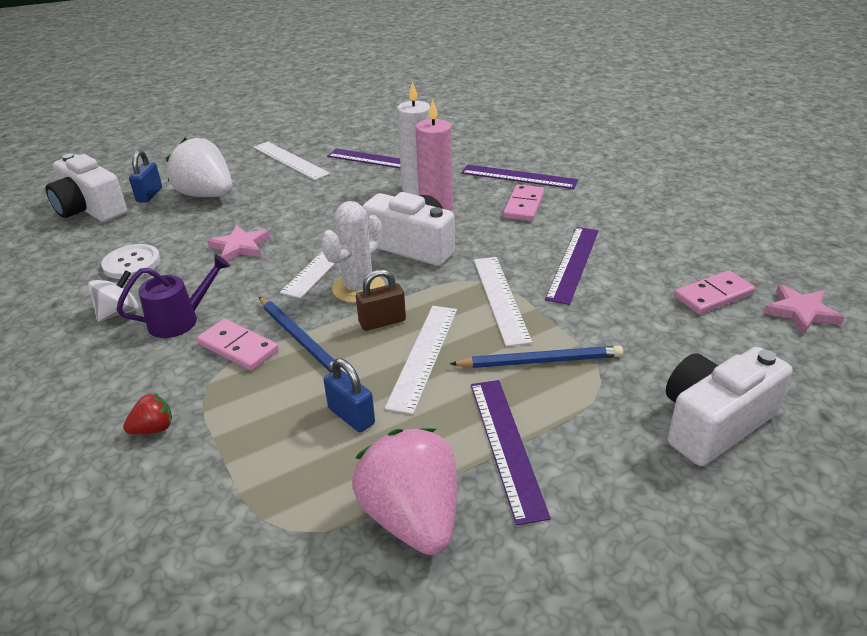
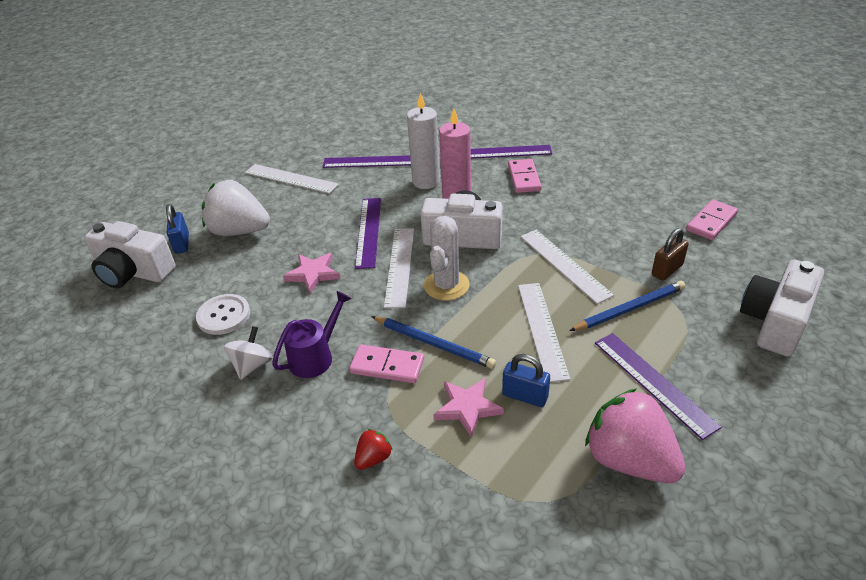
camera: 20 degrees left, 5 degrees up
brown padlock [356,269,406,331] -> brown padlock moved to [652,228,689,280]
purple ruler [545,227,599,305] -> purple ruler moved to [355,198,381,269]
pink star [763,284,845,334] -> pink star moved to [434,378,504,438]

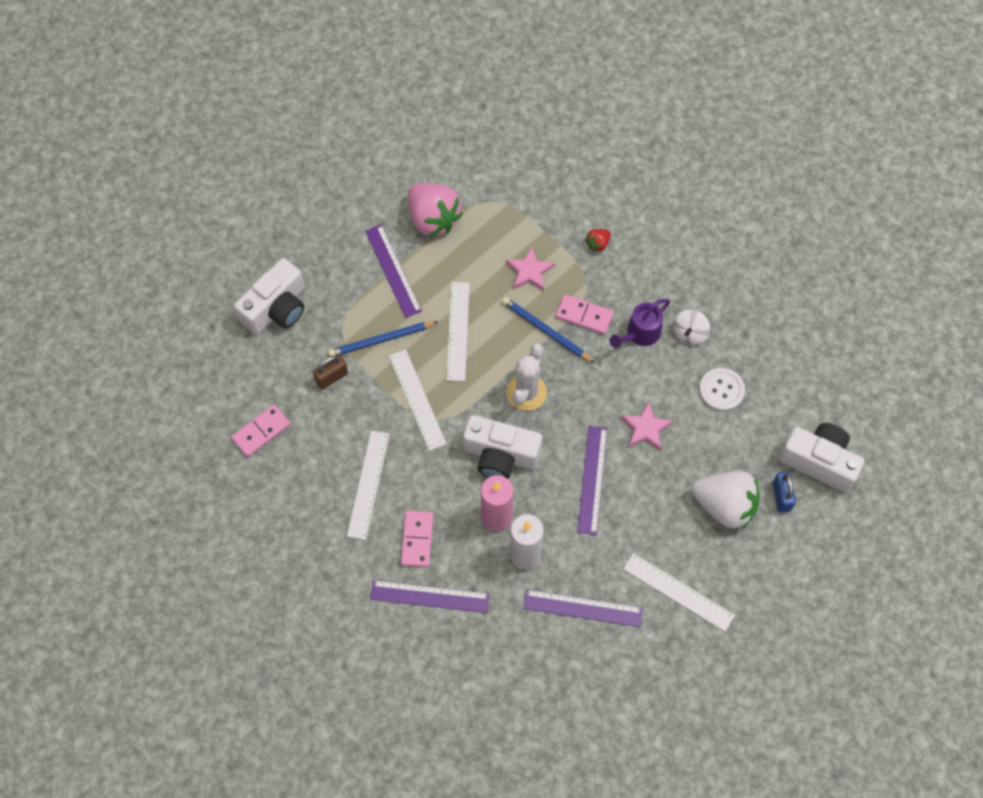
camera: 175 degrees left, 25 degrees up
white ruler [384,228,414,308] -> white ruler moved to [347,430,390,540]
blue padlock [502,354,550,407] -> none

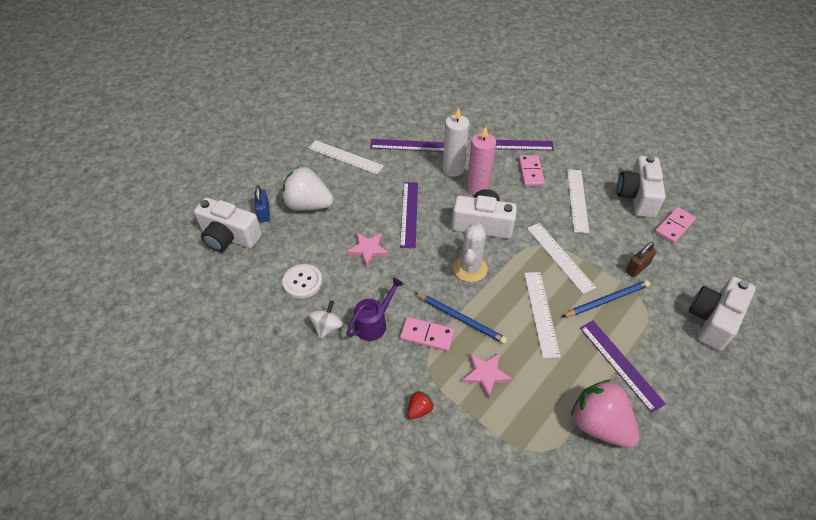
camera: 175 degrees right, 15 degrees down
none -> white camera [617,155,665,218]

